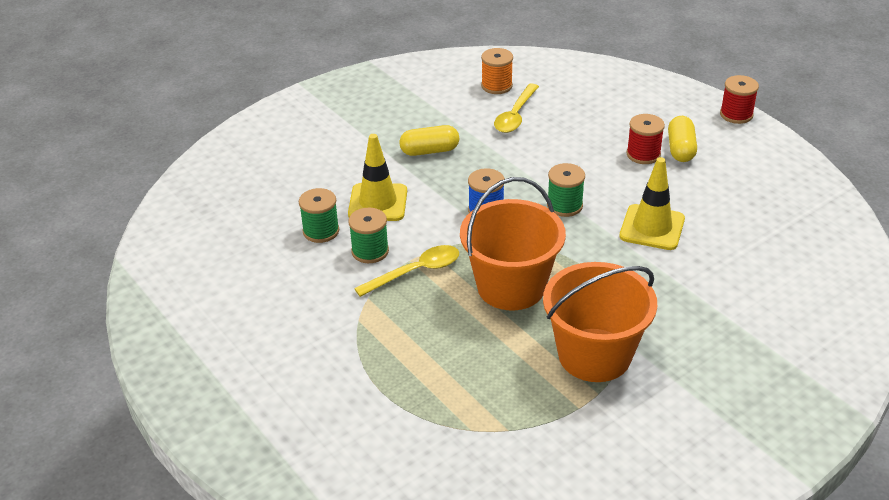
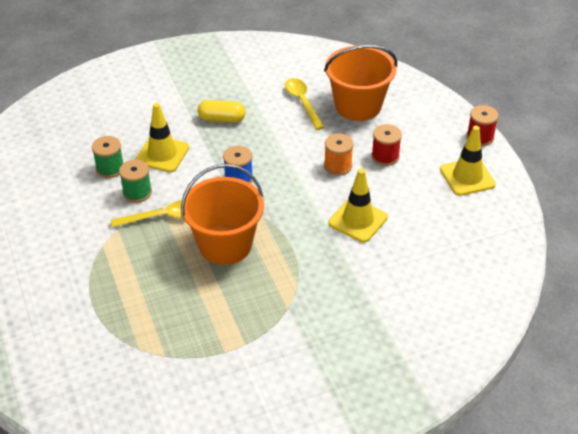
camera: 15 degrees right, 5 degrees up
orange spool [481,48,513,94] -> orange spool moved to [324,133,354,176]
yellow spoon [494,84,539,133] -> yellow spoon turned 120 degrees clockwise [285,78,325,130]
orange bucket [543,262,657,382] -> orange bucket moved to [324,45,397,121]
green spool [547,163,585,217] -> none
yellow capsule [668,116,697,162] -> none
none -> yellow traffic cone [440,126,496,196]

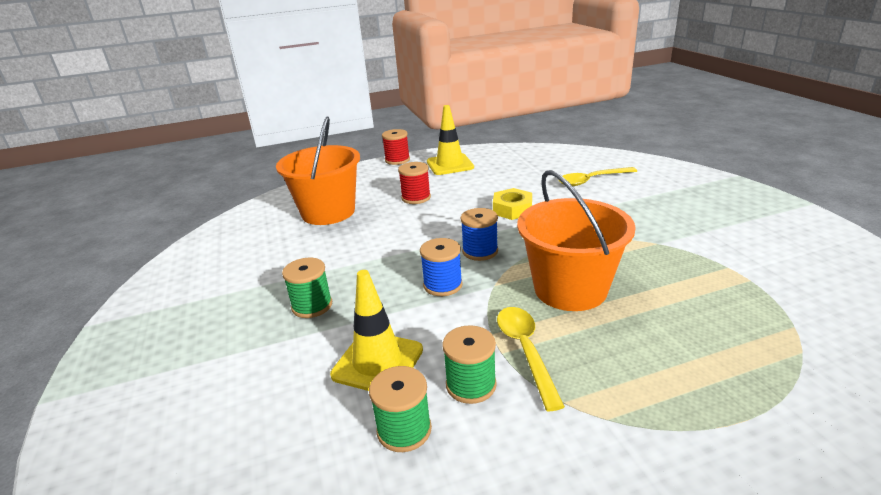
camera: 85 degrees left, 15 degrees down
yellow capsule [198,100,246,122] -> green spool [282,257,332,318]
yellow spoon [285,78,325,130] -> yellow spoon moved to [558,167,637,186]
orange spool [324,133,354,176] -> none
yellow traffic cone [328,169,388,242] -> yellow nut [493,188,532,220]
none -> blue spool [460,208,498,261]

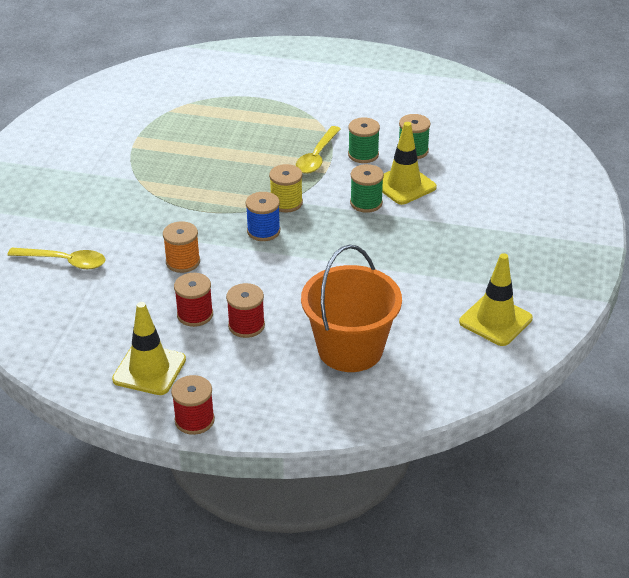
camera: 150 degrees left, 10 degrees up
green spool [282,257,332,318] -> green spool moved to [350,164,384,213]
blue spool [420,238,463,296] -> none
yellow nut [493,188,532,220] -> orange spool [163,221,200,273]
orange bucket [517,170,636,311] -> none
none -> red spool [174,273,213,327]
none -> yellow spool [269,164,303,212]
none -> yellow traffic cone [459,253,533,346]

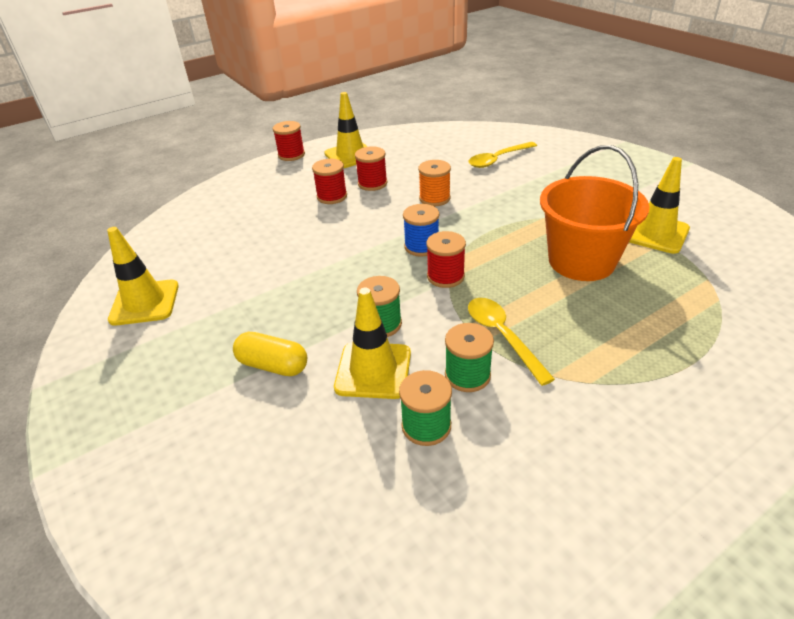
camera: 135 degrees right, 0 degrees up
yellow spool [269,164,303,212] -> red spool [426,231,466,288]
orange bucket [301,245,402,372] -> orange bucket moved to [540,145,649,281]
none -> yellow capsule [233,332,307,376]
none -> yellow traffic cone [629,157,690,254]

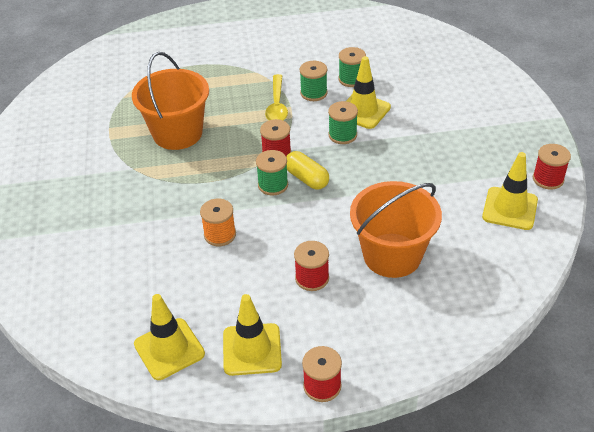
camera: 155 degrees left, 5 degrees up
yellow capsule [233,332,307,376] -> yellow capsule moved to [286,151,329,190]
red spool [355,146,387,191] -> red spool moved to [533,144,571,190]
blue spool [403,204,439,257] -> green spool [256,150,288,196]
yellow spoon [468,142,537,168] -> none
yellow traffic cone [629,157,690,254] -> yellow traffic cone moved to [134,294,205,380]
none -> orange bucket [350,181,442,278]

